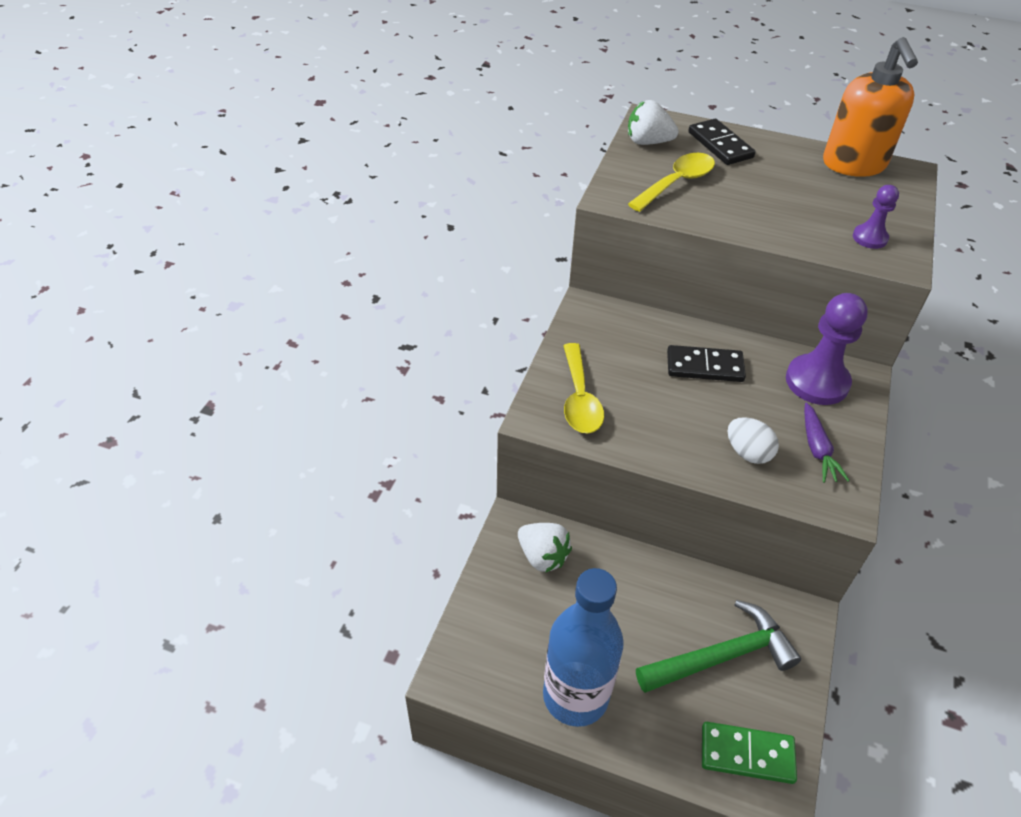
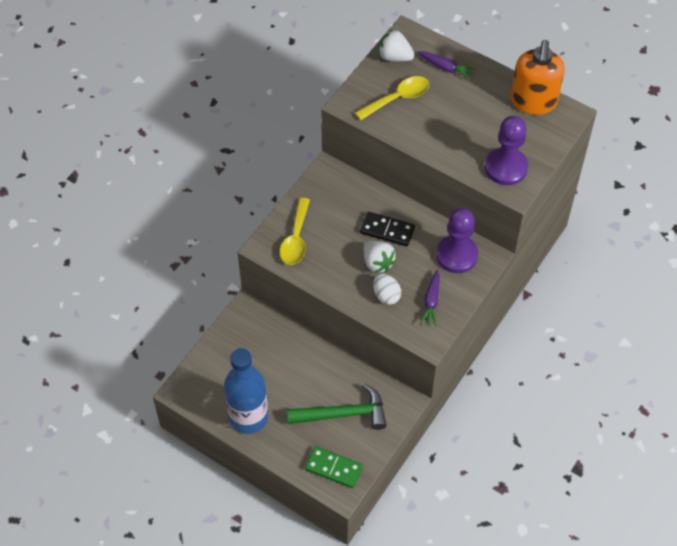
camera: 15 degrees right, 10 degrees up
white strawberry [518,523,572,573] -> white strawberry moved to [364,241,396,273]
black domino [688,119,755,165] -> purple carrot [417,51,476,80]
purple pawn [853,185,899,249] -> purple pawn [485,116,528,185], size x1.86

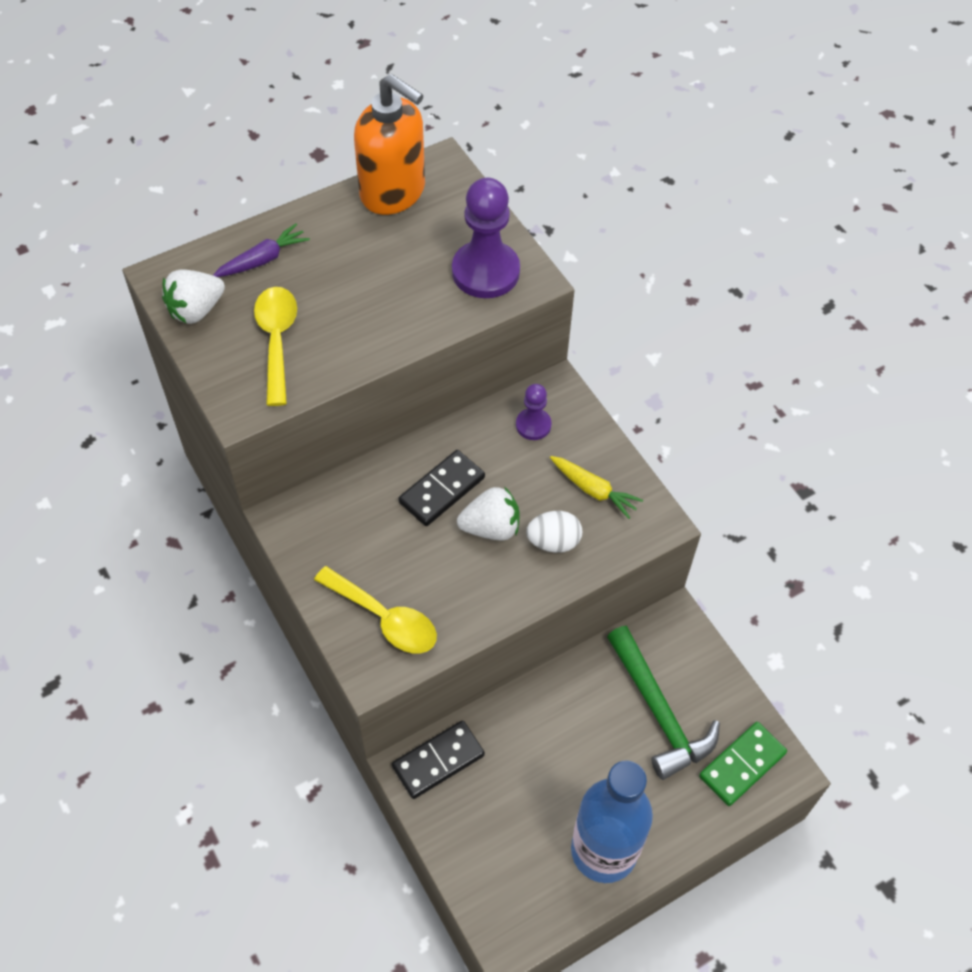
camera: 65 degrees left, 0 degrees up
green hammer [287,384,387,430] -> green hammer turned 135 degrees clockwise [607,626,720,780]
purple carrot [420,270,440,326] -> yellow carrot [550,456,643,519]
purple pawn [436,208,478,273] -> purple pawn [516,384,552,440], size x0.54
none -> black domino [392,720,485,799]

